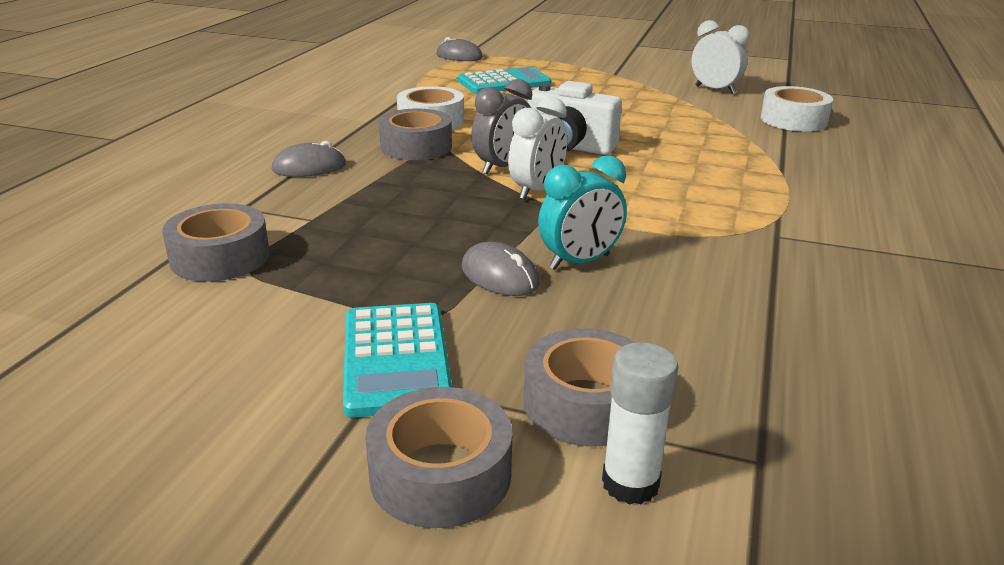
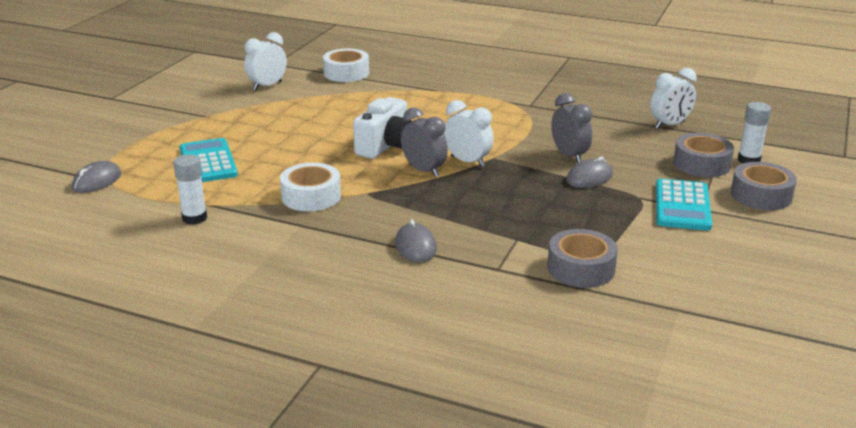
camera: 85 degrees left, 0 degrees up
turquoise calculator [343,303,452,418] -> turquoise calculator turned 105 degrees clockwise [656,179,712,231]
grey tape [379,108,452,160] -> none
turquoise clock [538,155,627,270] -> grey clock [551,93,592,163]
none -> white glue stick [173,154,207,224]
none -> white clock [650,68,697,129]

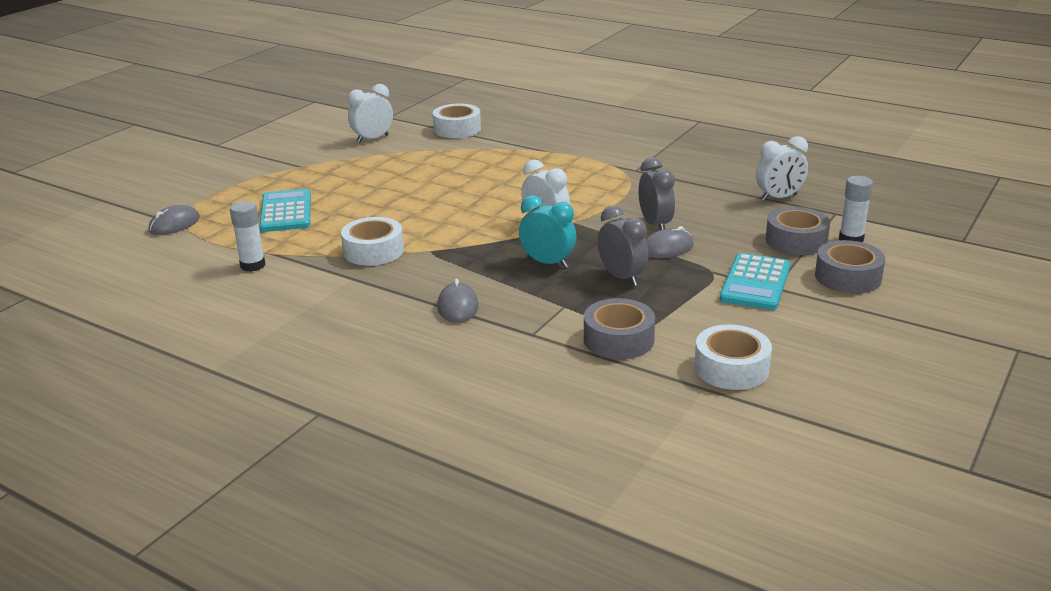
camera: 10 degrees right, 0 degrees up
white camera [353,97,412,159] -> none
grey clock [401,107,448,178] -> grey clock moved to [598,206,649,286]
none -> turquoise clock [519,195,576,268]
none -> white tape [694,324,772,390]

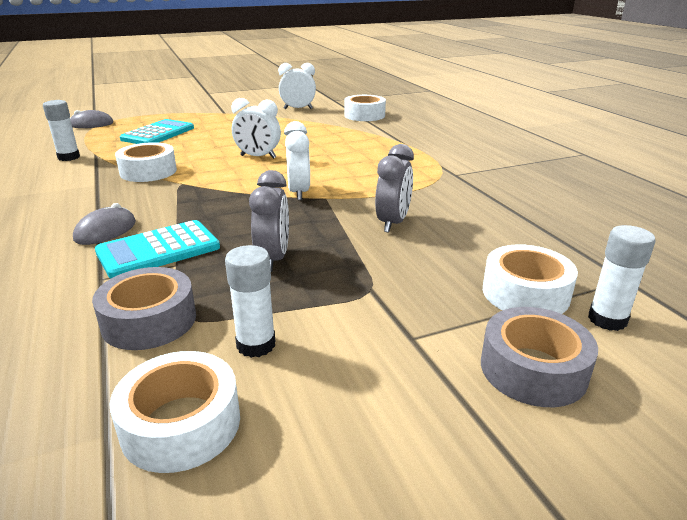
camera: 35 degrees right, 0 degrees up
turquoise clock [519,195,576,268] -> none
grey mouse [646,226,694,258] -> none
turquoise calculator [719,253,790,310] -> turquoise calculator moved to [95,220,220,279]
white clock [756,136,808,201] -> white clock moved to [231,98,281,159]
grey tape [766,207,830,255] -> white tape [483,244,578,314]
none -> white glue stick [225,245,275,358]

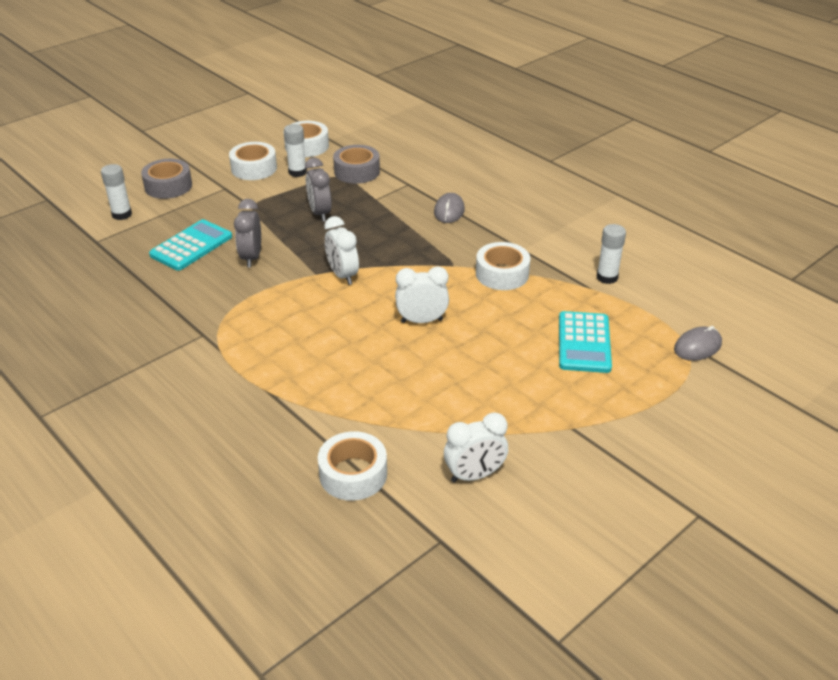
camera: 160 degrees right, 10 degrees up
turquoise calculator [95,220,220,279] -> turquoise calculator moved to [149,219,232,271]
white tape [483,244,578,314] -> white tape moved to [229,142,277,180]

